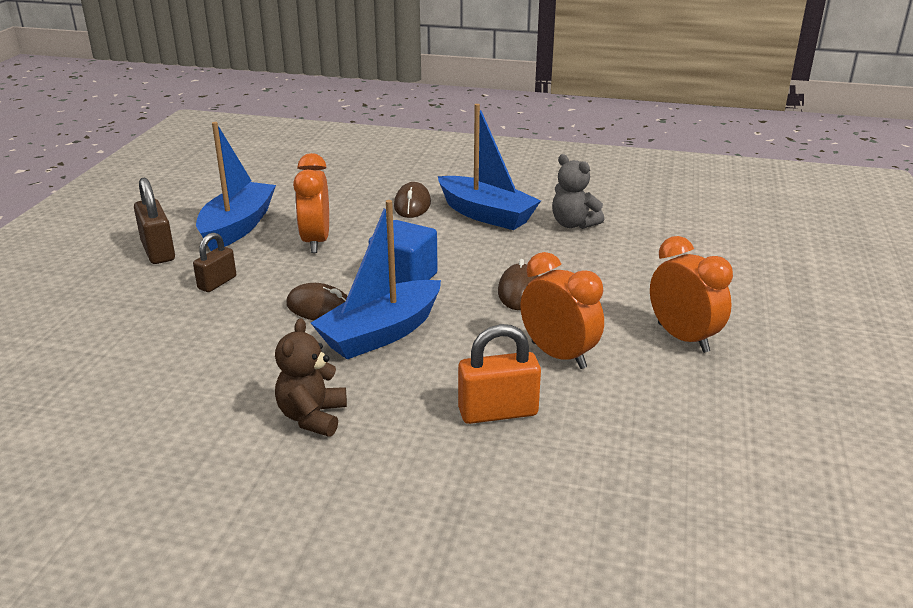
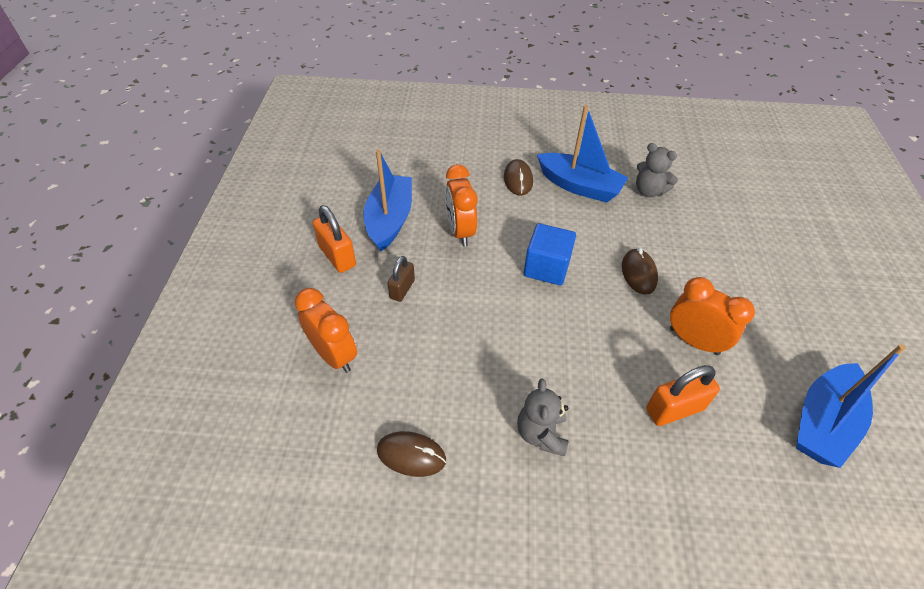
camera: 10 degrees left, 20 degrees up
brown padlock [134,178,175,264] -> orange padlock [313,205,356,273]
brown teddy bear [275,318,347,437] -> grey teddy bear [517,379,569,456]
brown mouse [286,283,348,320] -> brown mouse moved to [377,431,446,477]
blue boat [311,200,441,359] -> blue boat moved to [796,344,906,468]
orange clock [650,236,733,353] -> orange clock moved to [295,288,357,373]

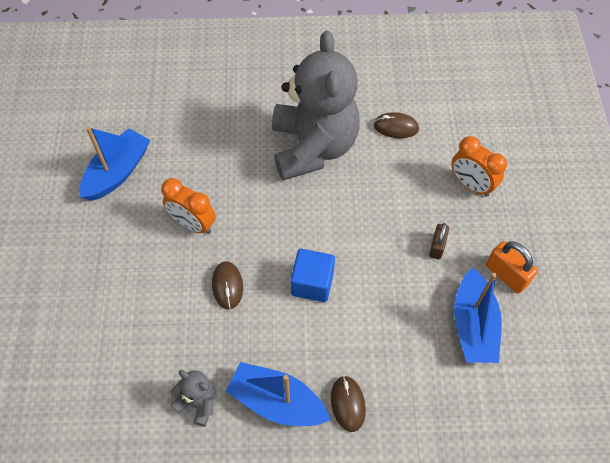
camera: 175 degrees right, 10 degrees up
orange clock [445,164,477,246] -> none
grey teddy bear [517,379,569,456] -> grey teddy bear [272,30,360,180], size x2.47
orange padlock [646,365,720,426] -> none

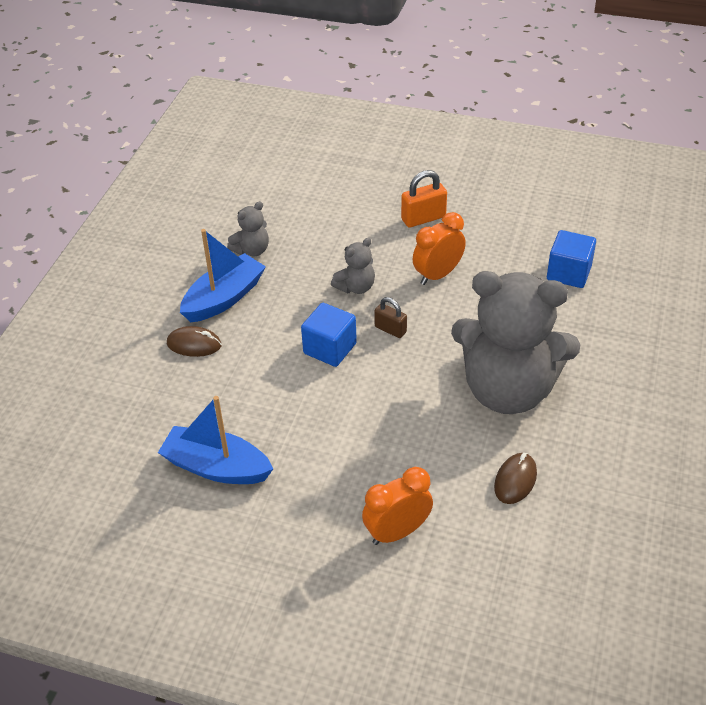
camera: 110 degrees right, 15 degrees down
blue boat [80,127,150,201] -> none
brown mouse [212,261,243,309] -> grey teddy bear [331,238,375,294]
brown padlock [429,223,449,259] -> brown padlock moved to [374,297,407,338]
orange padlock [486,241,538,294] -> orange padlock moved to [401,170,447,227]
none -> blue cube [547,230,596,288]

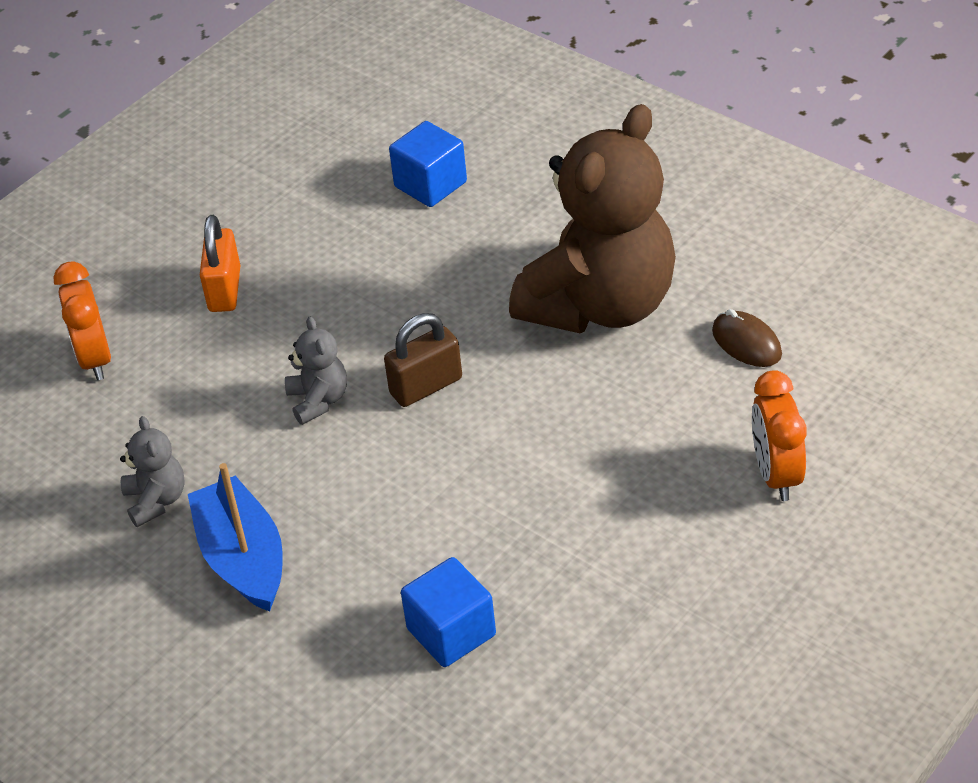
camera: 65 degrees left, 0 degrees up
blue boat [158,396,273,484] -> none
brown mouse [167,326,222,357] -> none
blue cube [301,303,357,367] -> blue cube moved to [401,557,496,667]
brown padlock [374,297,407,338] -> brown padlock [384,313,462,407], size x1.51
orange clock [413,212,466,285] -> orange clock moved to [53,261,111,380]
grey teddy bear [451,271,580,414] -> brown teddy bear [509,104,676,334]

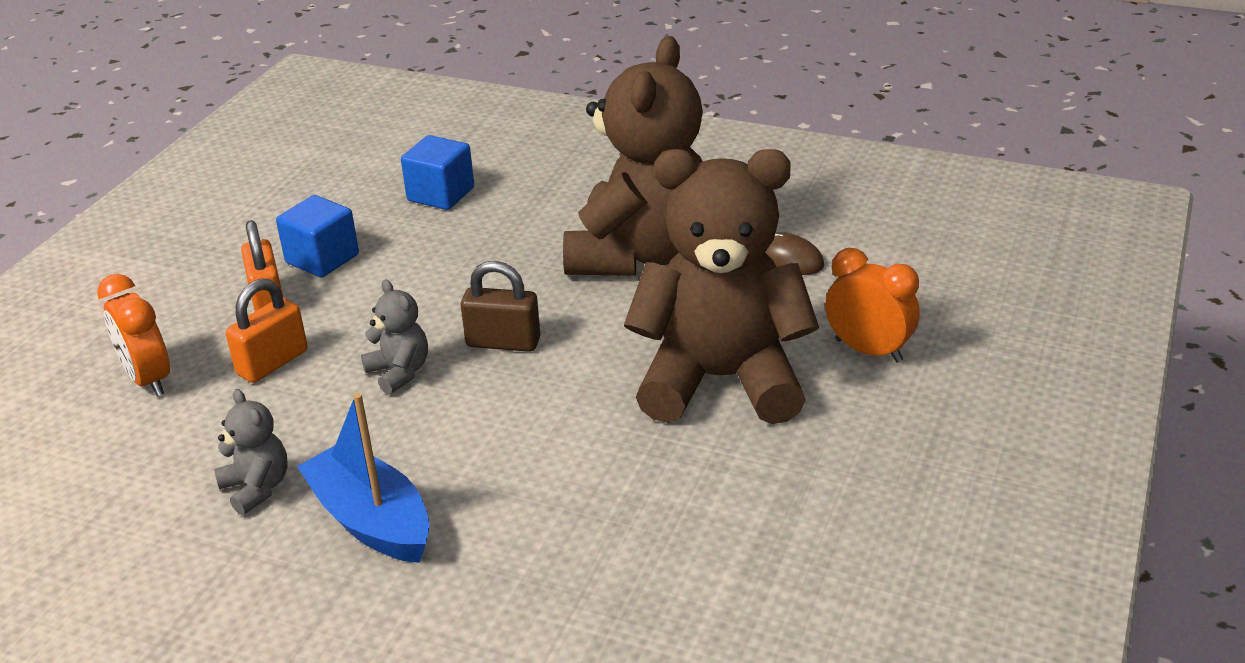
camera: 20 degrees left, 10 degrees down
brown padlock [384,313,462,407] -> brown padlock turned 60 degrees clockwise [461,261,541,352]
blue cube [401,557,496,667] -> blue cube moved to [276,195,359,277]
orange clock [752,370,807,501] -> orange clock turned 150 degrees clockwise [825,248,920,363]
none -> orange padlock [226,278,308,383]
none -> brown teddy bear [624,149,819,424]

